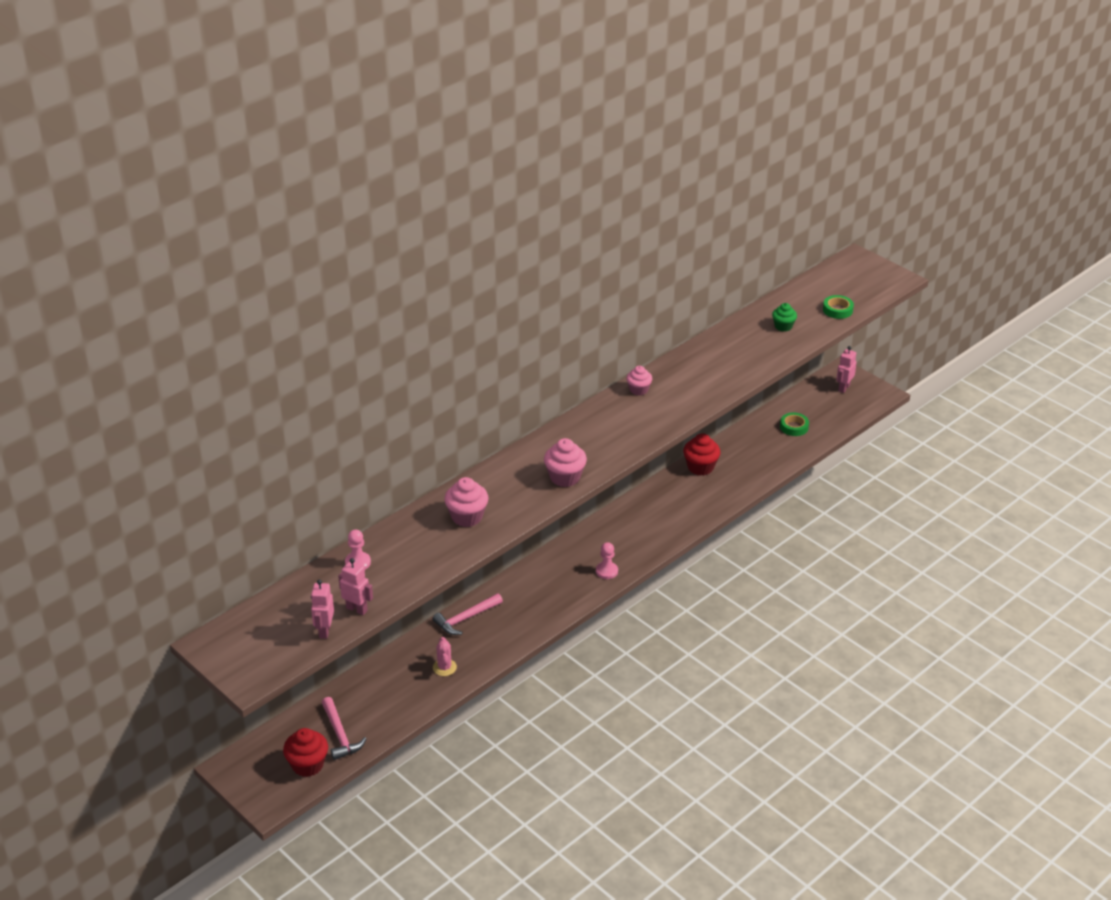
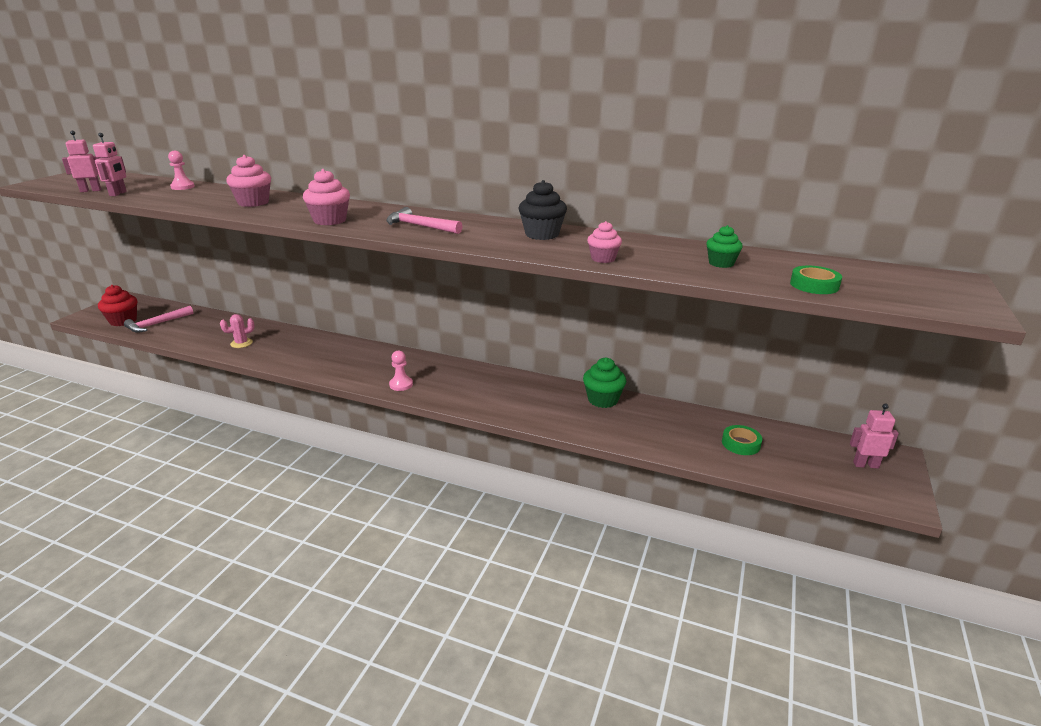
camera: 65 degrees right, 10 degrees down
pink hammer [433,593,503,635] -> pink hammer moved to [386,207,463,234]
pink cupcake [626,366,652,395] -> pink cupcake moved to [587,221,622,263]
red cupcake [683,433,720,476] -> green cupcake [583,357,626,408]
none -> black cupcake [518,180,567,240]

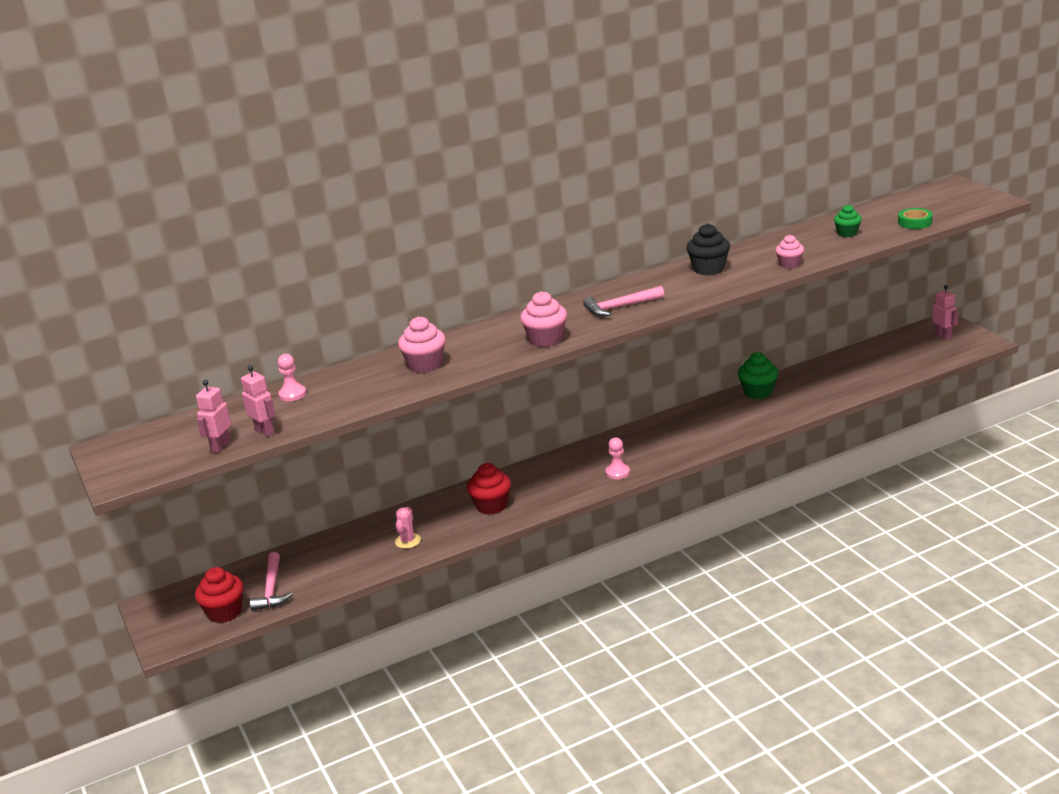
camera: 45 degrees left, 0 degrees up
green tape [722,425,762,455] -> none
pink robot [850,404,899,469] -> pink robot turned 105 degrees clockwise [932,285,958,340]
none -> red cupcake [467,463,511,515]

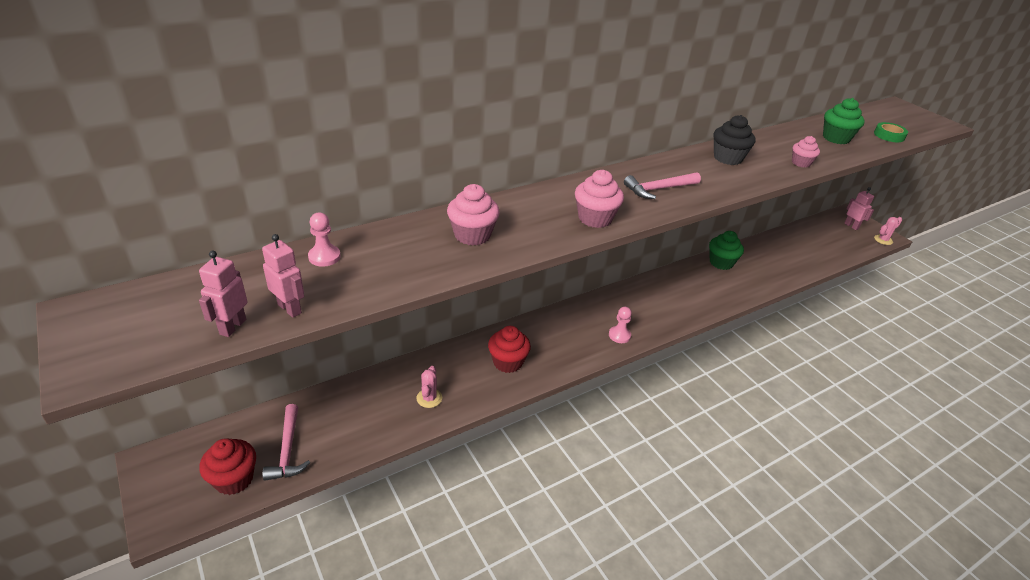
camera: 10 degrees left, 10 degrees up
green cupcake [834,205,862,237] -> green cupcake [823,98,865,144], size x1.55
none -> pink cactus [874,217,902,245]

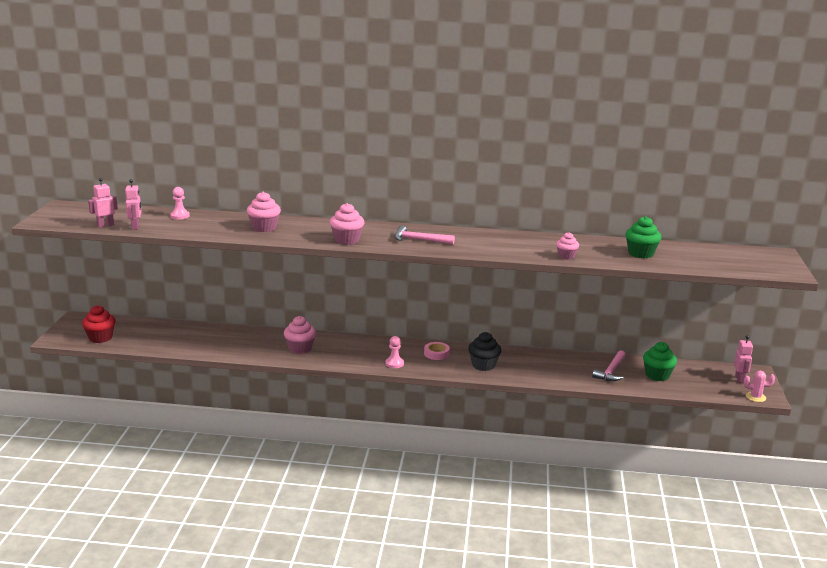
camera: 40 degrees right, 15 degrees down
pink hammer [262,404,311,481] -> pink hammer moved to [592,350,626,381]
pink cactus [416,366,442,408] -> none
red cupcake [488,326,531,373] -> pink cupcake [284,316,316,354]
green cupcake [709,231,744,270] -> green cupcake moved to [643,342,677,381]
black cupcake [713,115,755,165] -> black cupcake moved to [468,332,501,371]
green tape [874,122,908,142] -> none
none -> pink tape [424,342,450,360]

